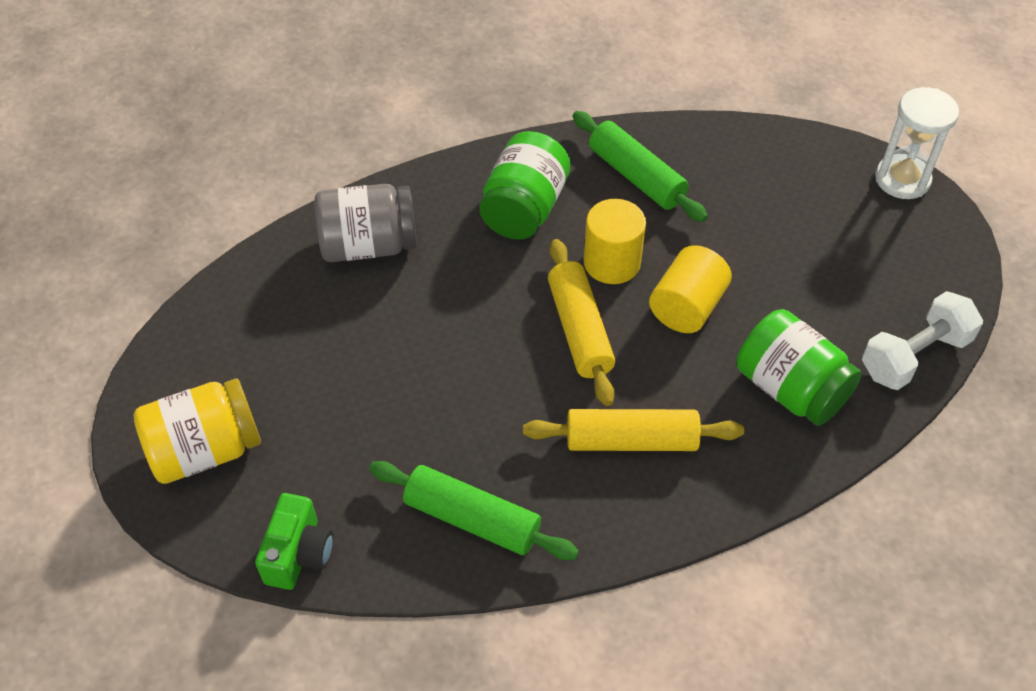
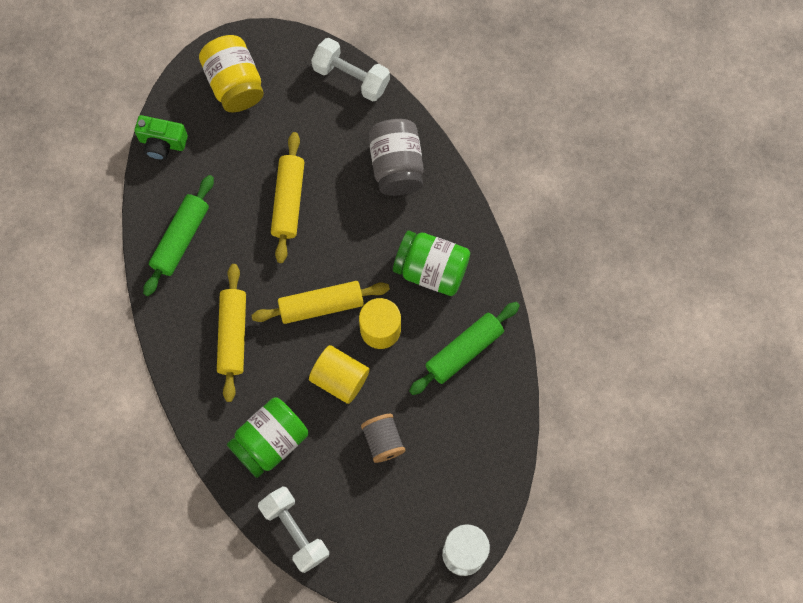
camera: 90 degrees right, 20 degrees up
none -> yellow rolling pin [271,132,305,263]
none -> white dumbbell [311,38,390,102]
none -> grey spool [361,414,405,463]

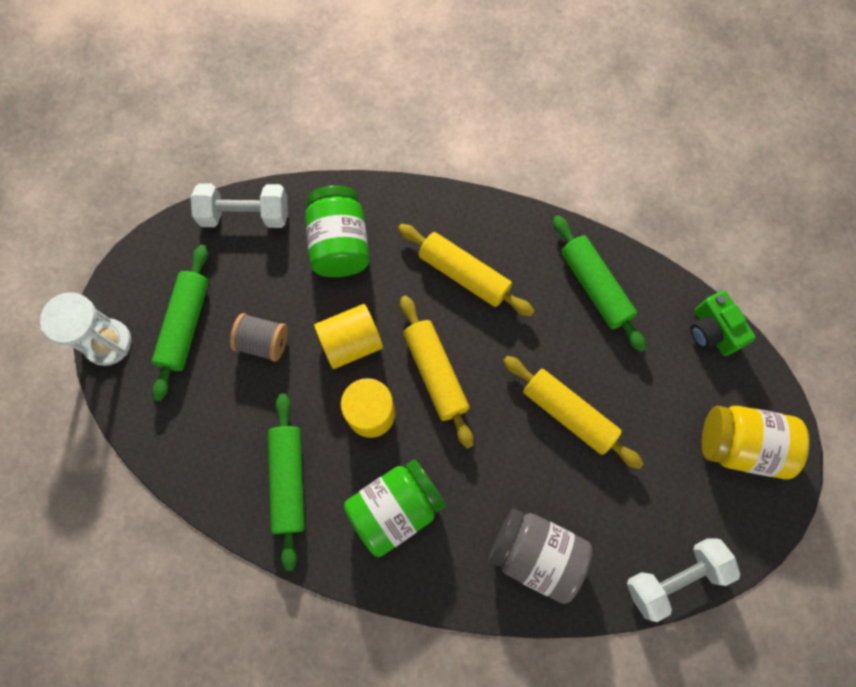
camera: 125 degrees right, 0 degrees up
green camera [134,115,188,160] -> green camera turned 75 degrees counterclockwise [690,291,756,356]
yellow rolling pin [251,281,390,324] -> yellow rolling pin turned 45 degrees counterclockwise [400,295,474,448]
none -> green rolling pin [152,245,209,401]

